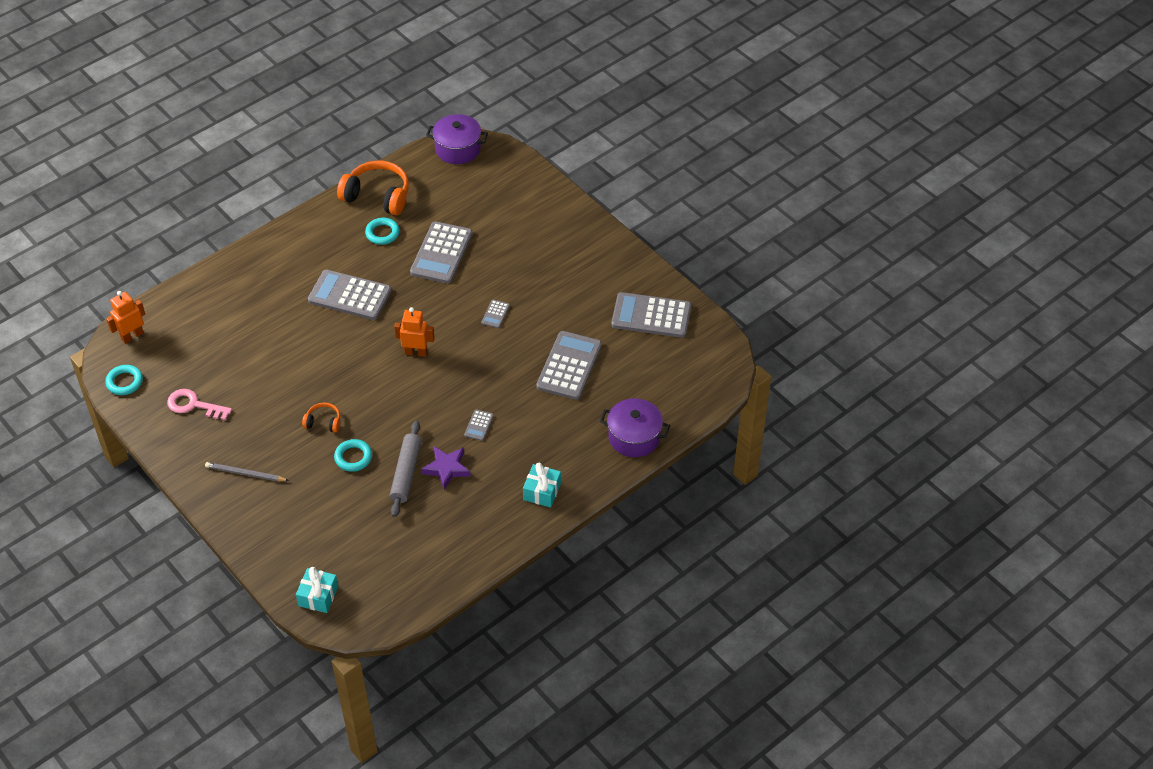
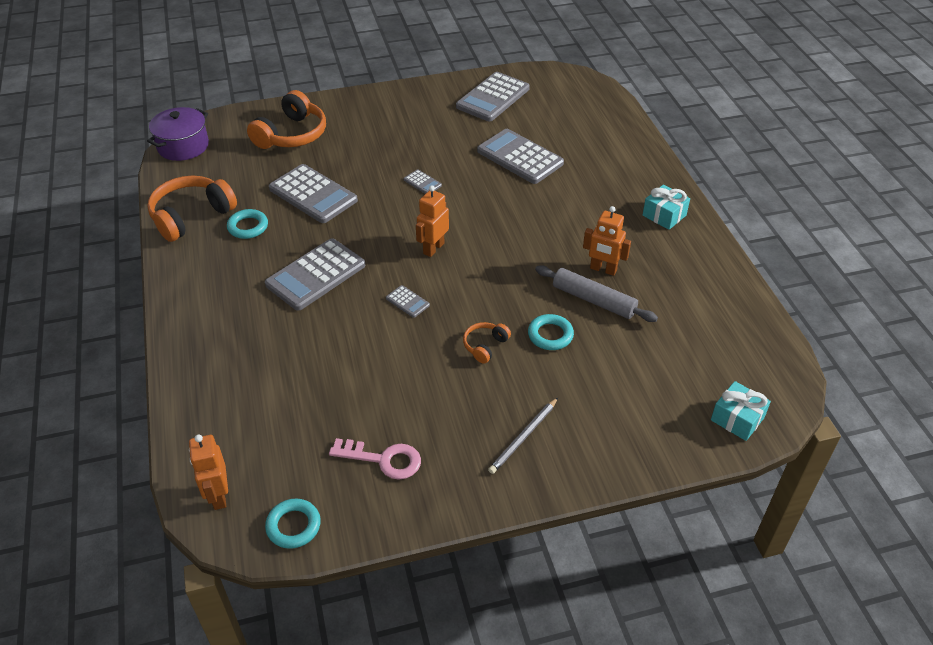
camera: 65 degrees left, 5 degrees down
pink key [167,389,232,420] -> pink key turned 120 degrees counterclockwise [329,438,421,480]
purple star [421,447,471,490] -> orange robot [583,206,631,276]
grey calculator [464,409,494,441] -> grey calculator moved to [386,285,430,318]
purple pot [600,398,670,457] -> none
none -> orange headphones [247,90,326,149]

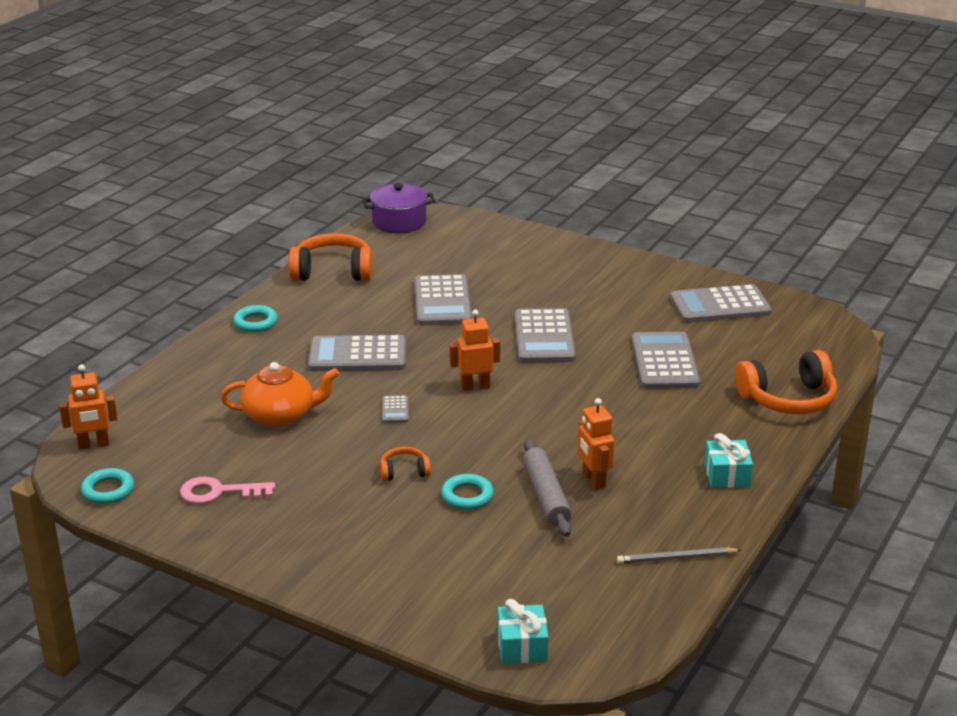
camera: 45 degrees right, 15 degrees down
orange robot [189,434,228,510] -> orange robot turned 135 degrees counterclockwise [59,364,118,450]
turquoise ring [227,209,268,239] -> turquoise ring moved to [233,305,278,332]
orange headphones [247,90,326,149] -> orange headphones moved to [735,350,837,414]
pink key [329,438,421,480] -> pink key turned 120 degrees clockwise [180,477,275,504]
grey calculator [404,169,442,194] -> grey calculator [515,308,576,363], size x2.29
grey pencil [488,398,558,474] -> grey pencil moved to [617,547,741,564]
none -> orange teapot [221,362,339,427]

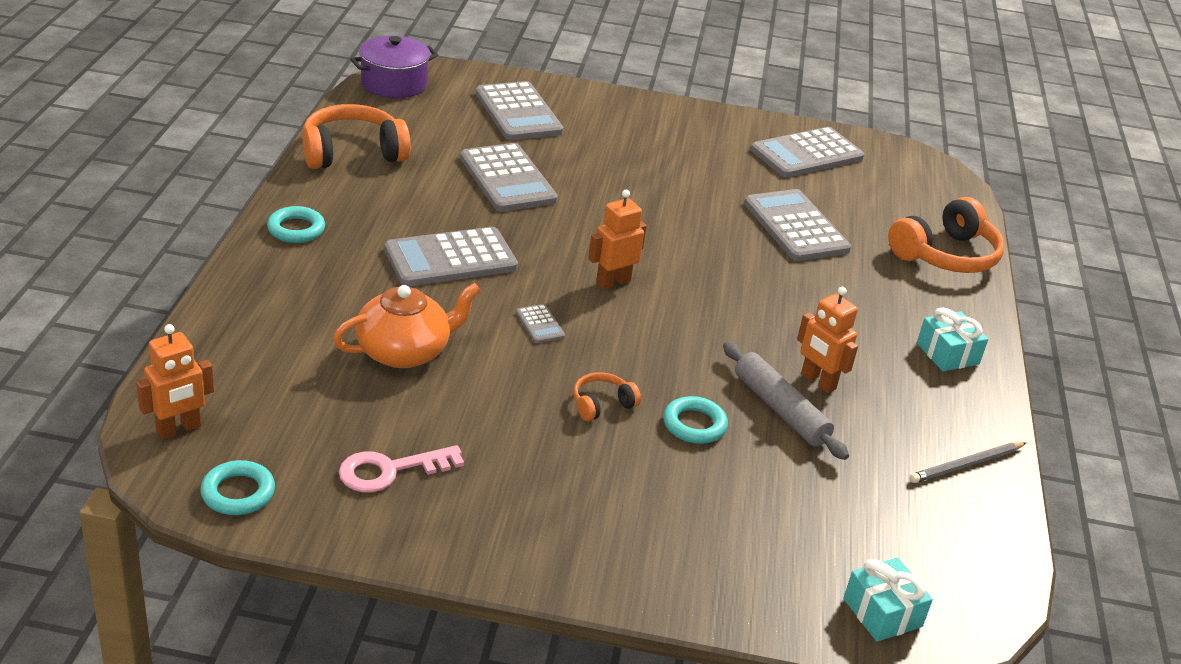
camera: 25 degrees left, 5 degrees up
grey calculator [515,308,576,363] -> grey calculator moved to [476,81,564,140]

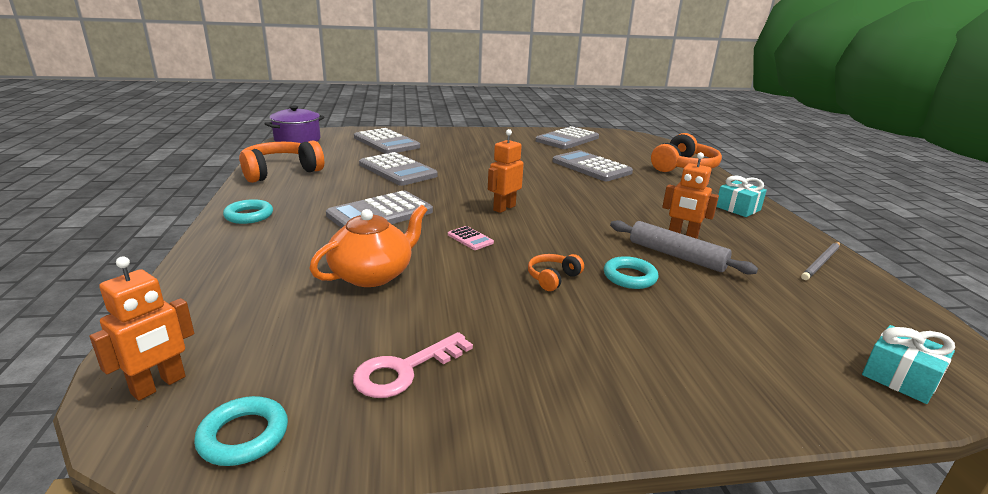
camera: 15 degrees left, 10 degrees down
grey calculator [516,304,565,343] -> pink calculator [448,226,494,250]

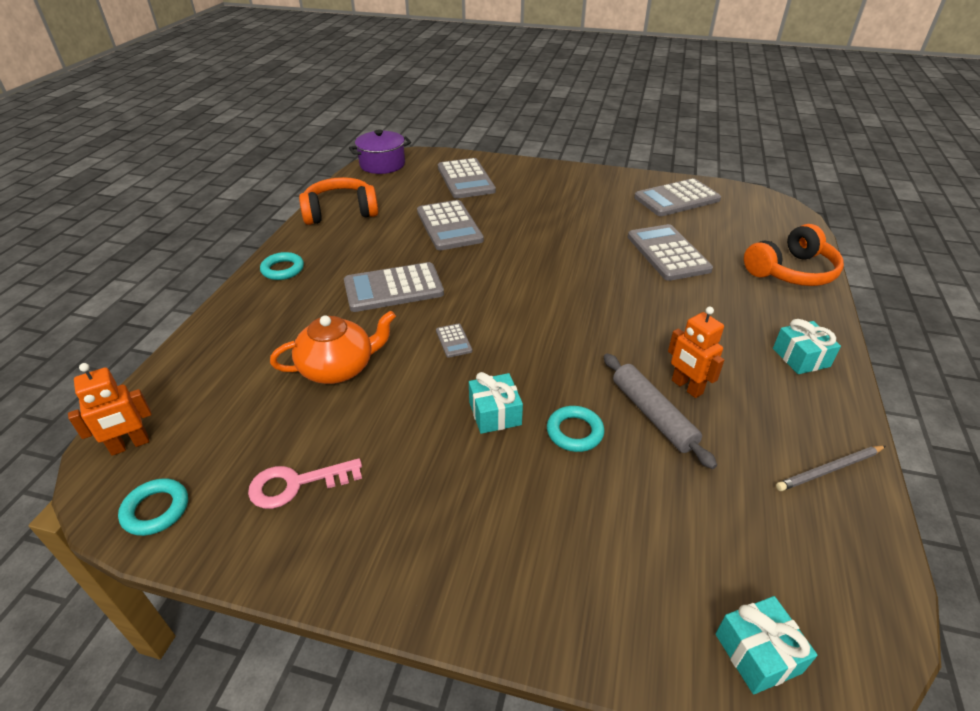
camera: 25 degrees right, 15 degrees up
pink calculator [448,226,494,250] -> grey calculator [436,323,472,358]
orange robot [488,129,524,213] -> none
orange headphones [528,254,584,291] -> turquoise gift [469,372,523,434]

